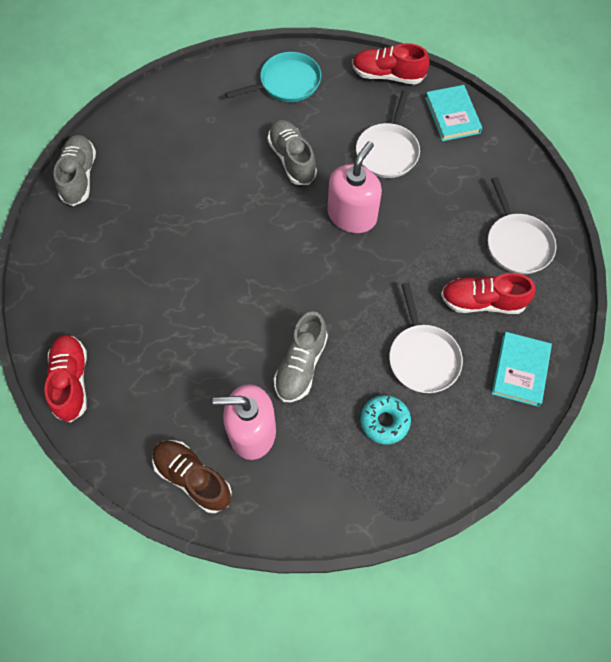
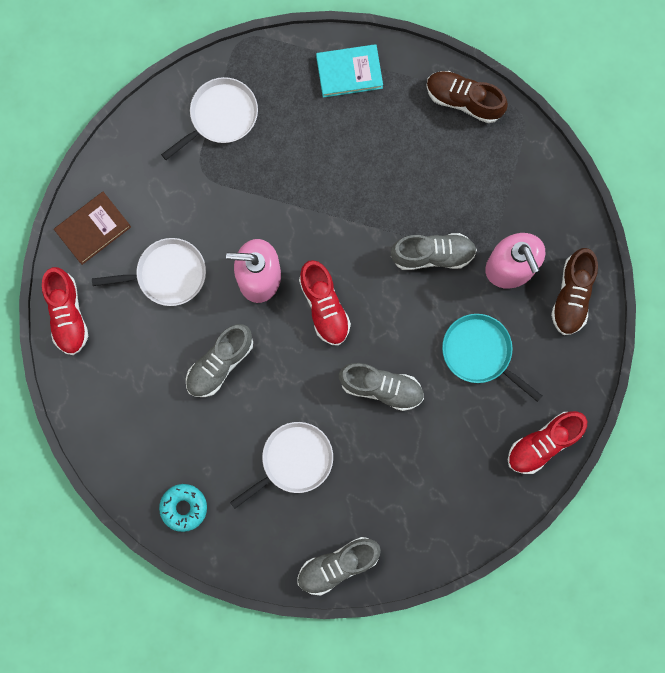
camera: 115 degrees left, 15 degrees up
turquoise pan [225,52,321,102] -> turquoise pan moved to [442,314,542,402]
turquoise donut [360,395,411,445] -> turquoise donut moved to [159,484,207,532]
white pan [389,283,463,393] -> white pan moved to [230,422,333,509]
turquoise book [425,85,482,141] -> brown book [54,192,131,265]
red shoe [441,273,535,314] -> red shoe moved to [299,260,351,346]
none -> grey shoe [339,363,424,411]
none -> brown shoe [426,71,508,123]

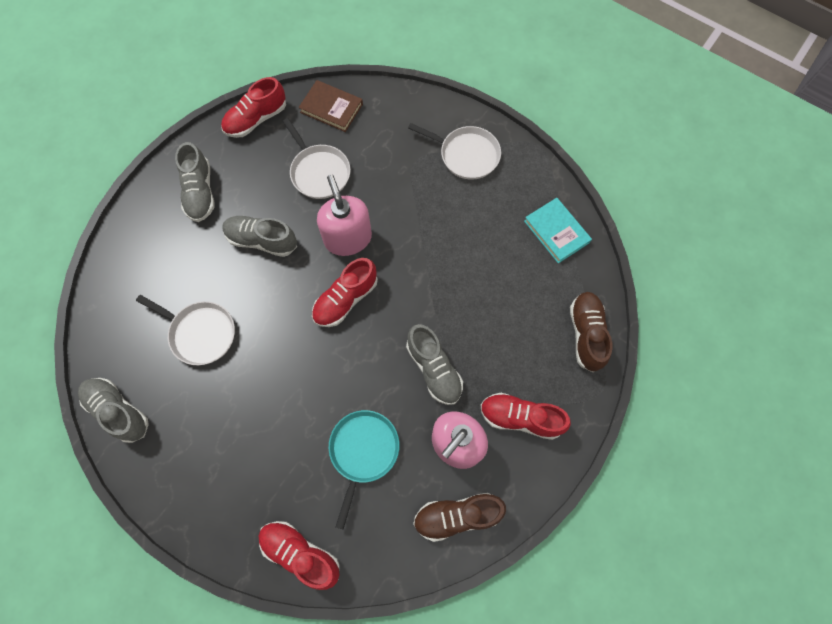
camera: 65 degrees right, 10 degrees down
turquoise donut [159,484,207,532] -> none
grey shoe [339,363,424,411] -> grey shoe moved to [175,142,215,222]
none -> red shoe [481,393,571,440]

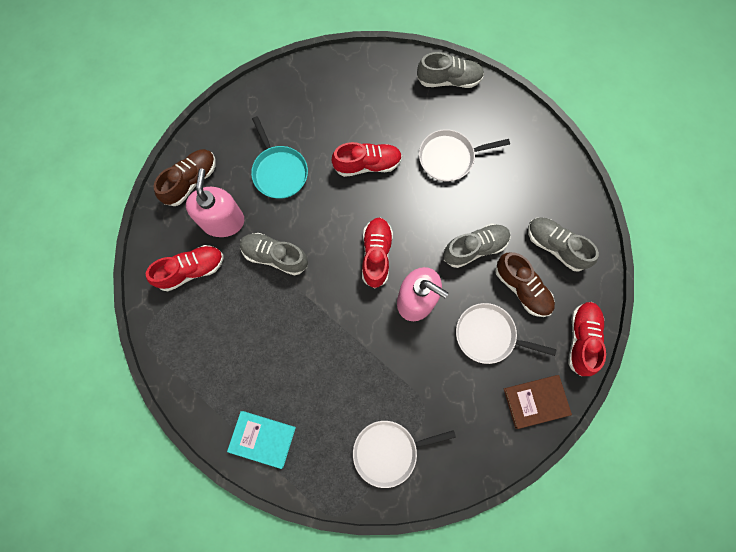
camera: 140 degrees right, 5 degrees up
red shoe [259,521,340,590] -> red shoe moved to [332,142,402,177]
brown shoe [570,292,613,372] -> brown shoe moved to [495,252,555,317]

